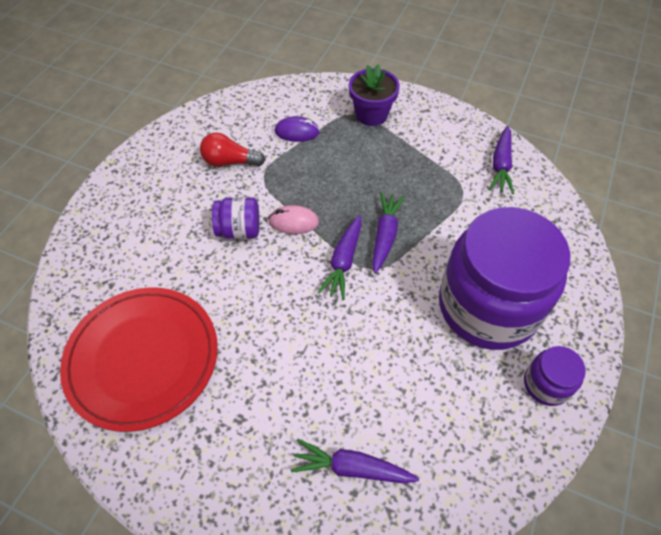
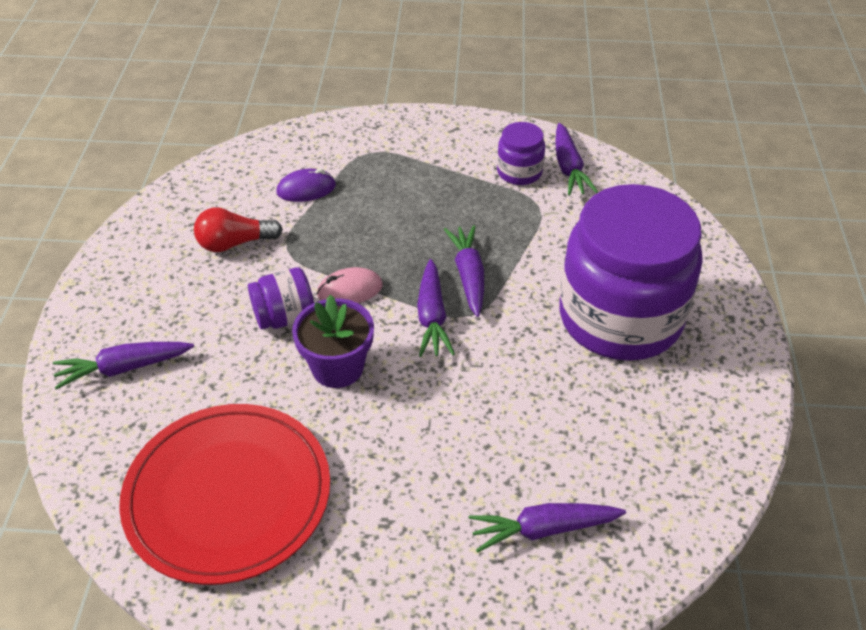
camera: 20 degrees left, 10 degrees down
purple flower pot [349,64,400,126] -> purple flower pot moved to [292,295,374,388]
purple jar [524,346,586,406] -> purple jar moved to [497,122,545,185]
none -> purple carrot [53,342,194,390]

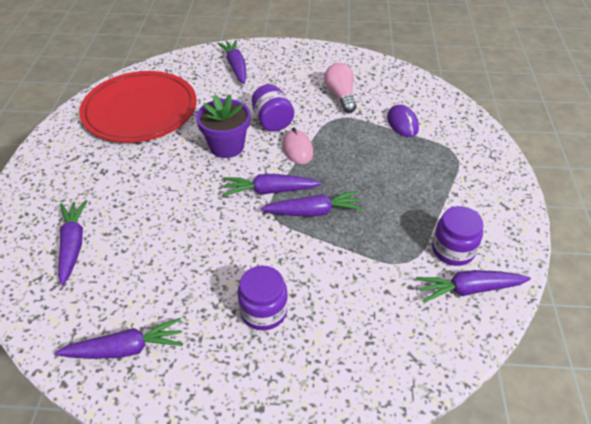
camera: 90 degrees right, 0 degrees up
red light bulb [194,207,283,252] -> pink light bulb [324,63,357,113]
purple jar [559,184,703,361] -> purple jar [237,266,288,330], size x0.43
none -> purple carrot [55,318,183,359]

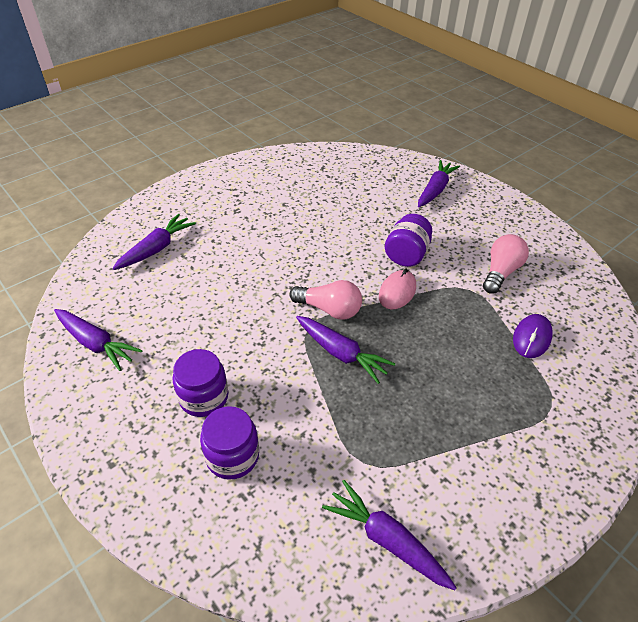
camera: 45 degrees right, 0 degrees up
red plate [79,71,197,142] -> none
purple flower pot [196,94,250,158] -> none
purple carrot [223,174,321,196] -> pink light bulb [290,280,362,320]
purple jar [432,206,483,266] -> purple jar moved to [200,406,259,479]

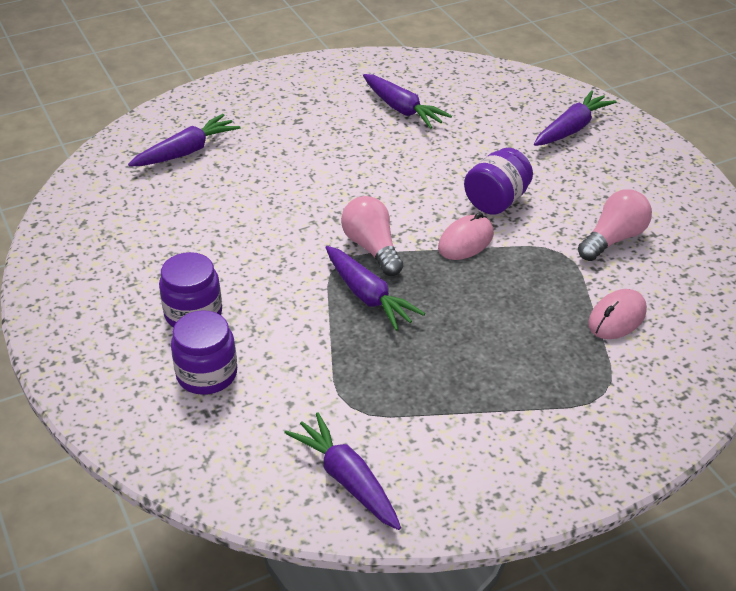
camera: 15 degrees right, 5 degrees down
purple carrot [54,309,143,371] -> purple carrot moved to [363,74,452,129]
pink light bulb [290,280,362,320] -> pink light bulb turned 150 degrees counterclockwise [341,196,403,276]
purple mouse [513,314,553,358] -> pink mouse [588,289,647,339]

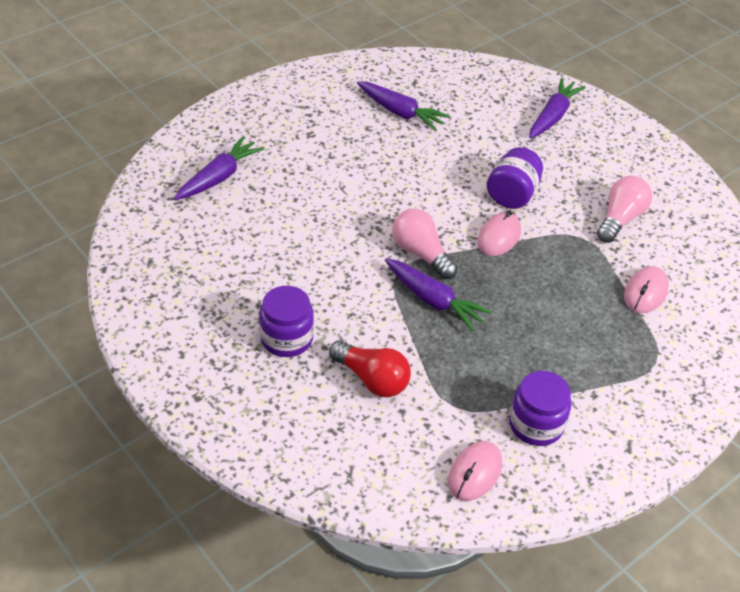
camera: 15 degrees left, 5 degrees up
purple jar [171,310,237,395] -> purple jar moved to [509,371,571,446]
purple carrot [284,412,401,530] -> pink mouse [448,441,502,501]
none -> red light bulb [329,340,411,397]

